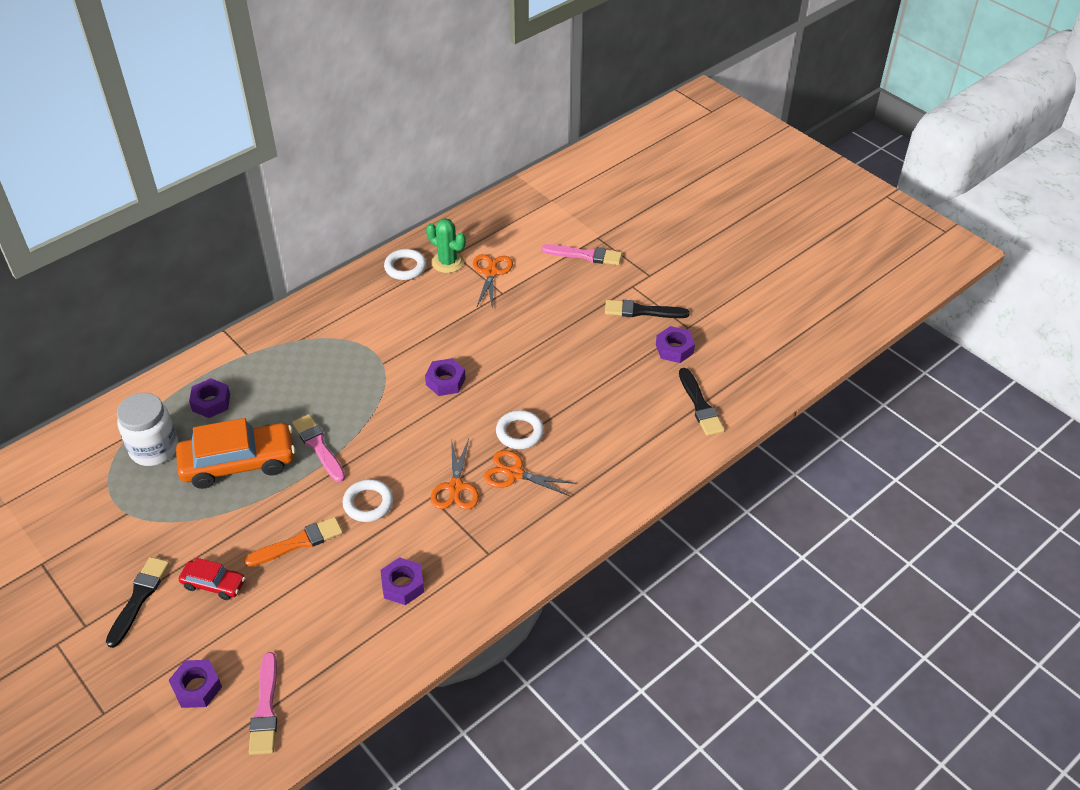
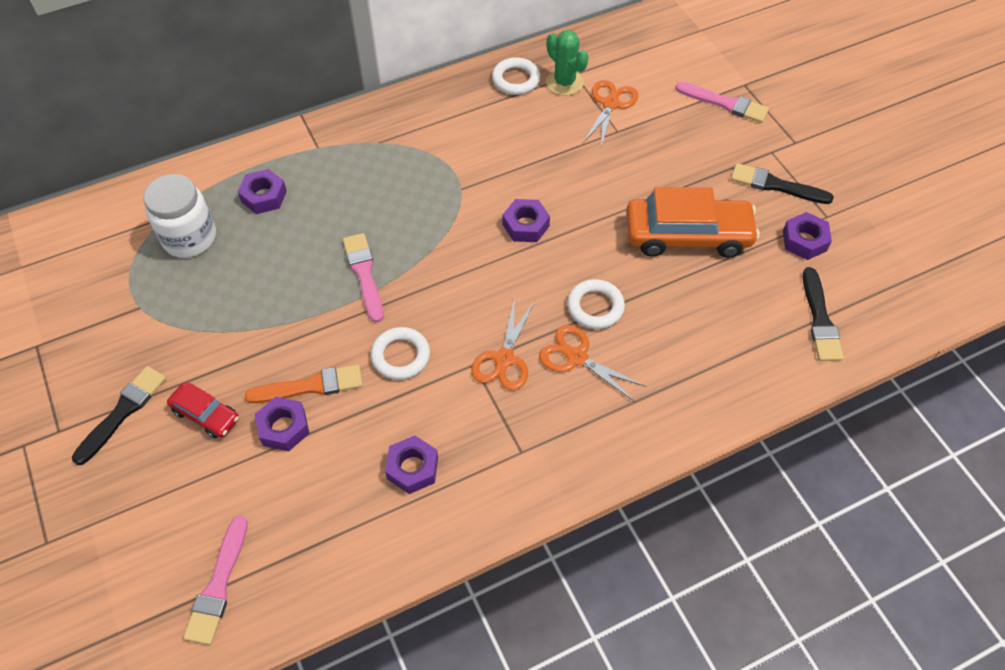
camera: 15 degrees right, 10 degrees up
purple nut [169,660,222,708] -> purple nut moved to [255,397,310,451]
orange car [176,418,295,489] -> orange car moved to [626,187,760,257]

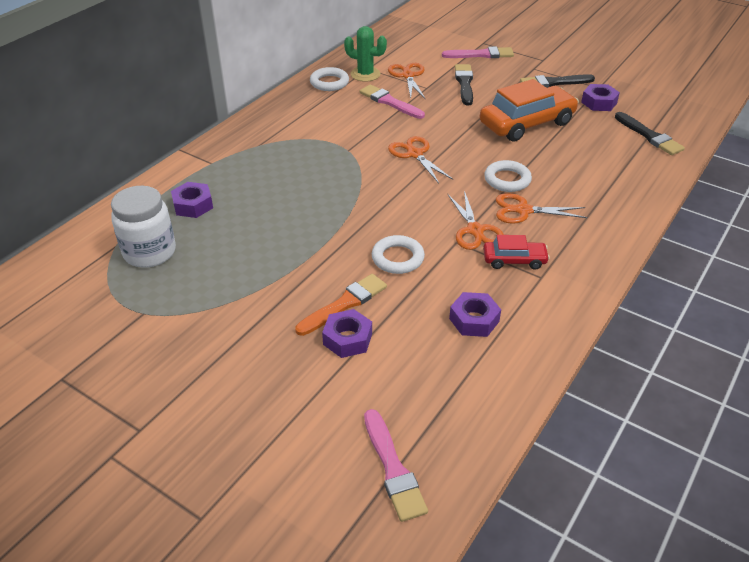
camera: 30 degrees left, 15 degrees down
black brush [72,366,166,465] -> black brush moved to [455,64,473,105]
red car [167,382,239,439] -> red car moved to [483,235,550,269]
pink brush [343,233,384,323] -> pink brush moved to [359,84,425,119]
purple nut [503,199,550,242] -> orange scissors [388,136,453,183]

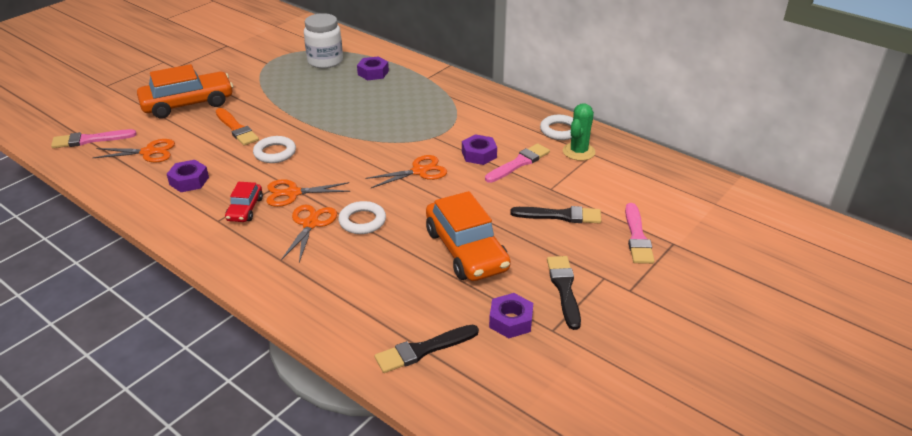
camera: 95 degrees right, 5 degrees down
purple nut [322,309,372,358] -> purple nut moved to [462,134,497,165]
orange scissors [388,63,425,98] -> orange scissors moved to [93,139,175,163]
none -> orange car [137,64,233,118]

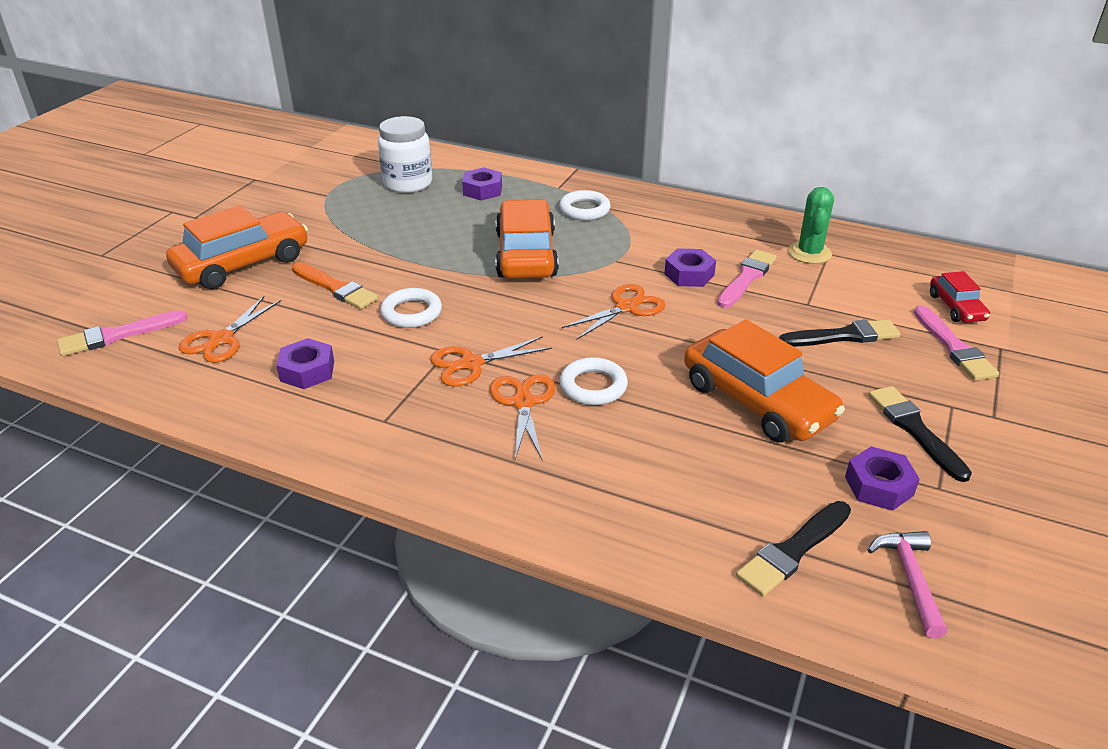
camera: 15 degrees left, 0 degrees up
orange scissors [93,139,175,163] -> orange scissors turned 135 degrees clockwise [179,296,282,363]
red car [225,182,263,222] -> red car moved to [930,271,990,323]
white ring [540,115,573,140] -> white ring moved to [559,190,611,221]
none -> orange car [495,199,559,278]
none -> pink hammer [868,531,947,638]

